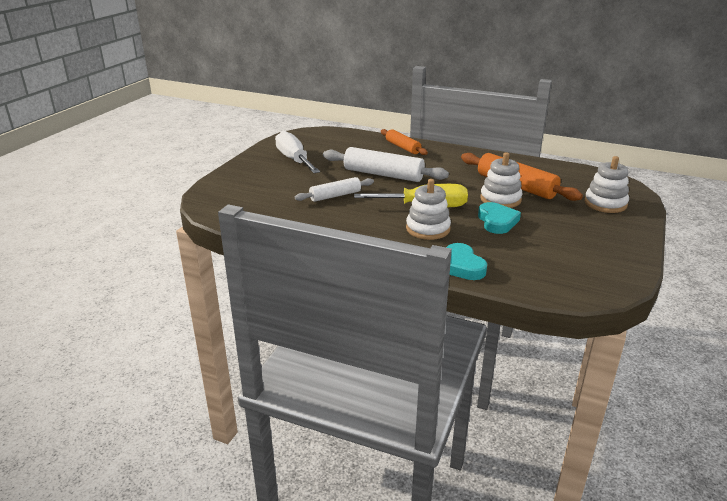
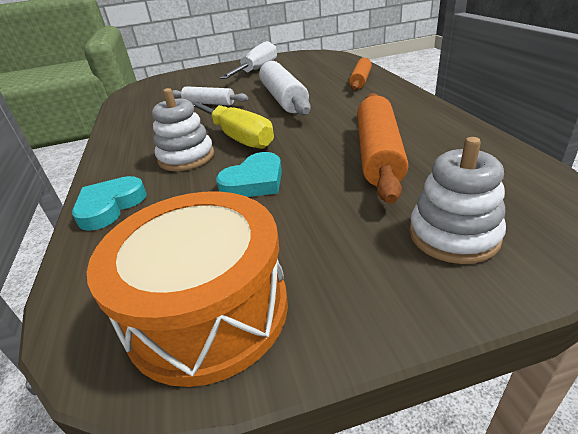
camera: 55 degrees right, 5 degrees up
white stacking toy [480,152,523,208] -> none
none -> orange drum [87,191,288,387]

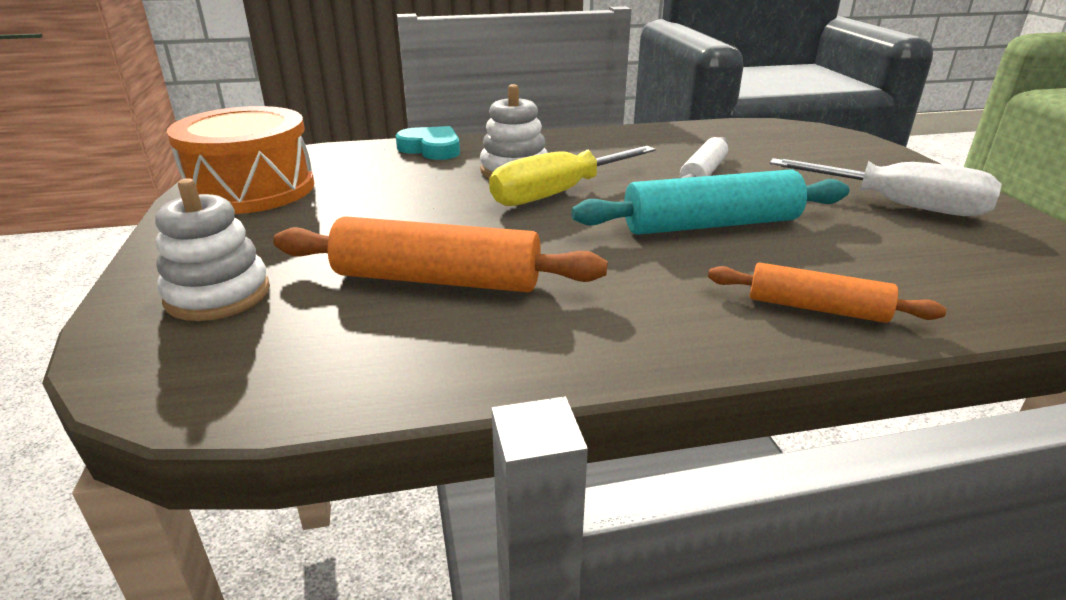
camera: 90 degrees right, 5 degrees down
turquoise heart [216,152,282,197] -> none
white rolling pin [259,61,311,115] -> turquoise rolling pin [571,169,849,235]

